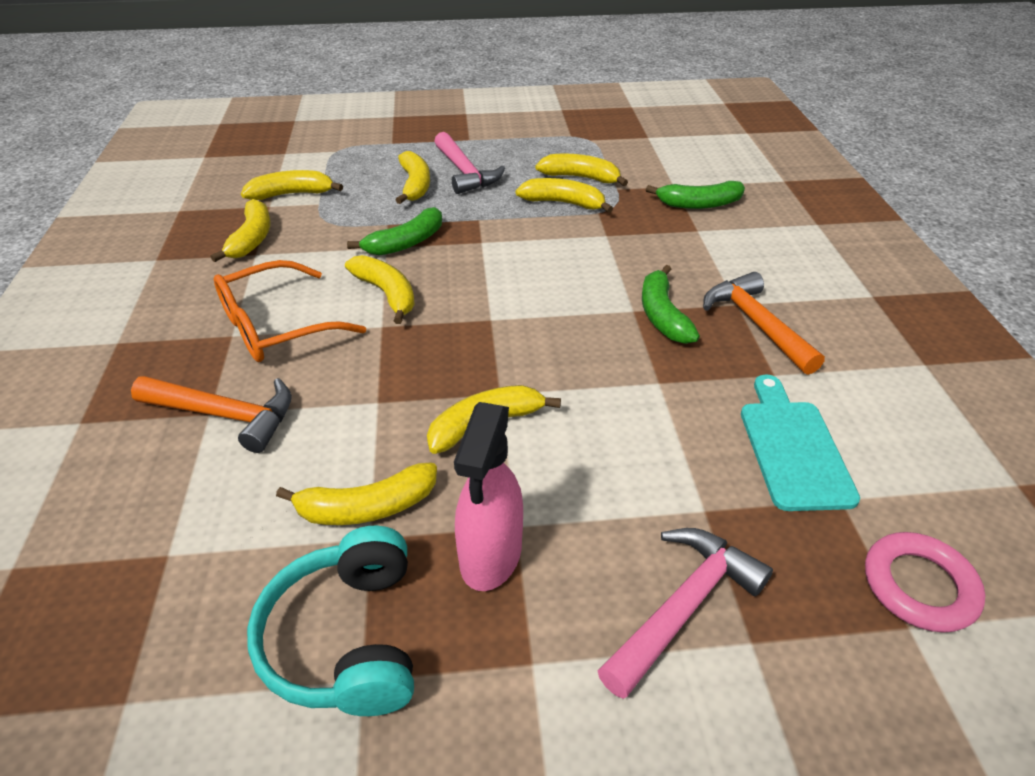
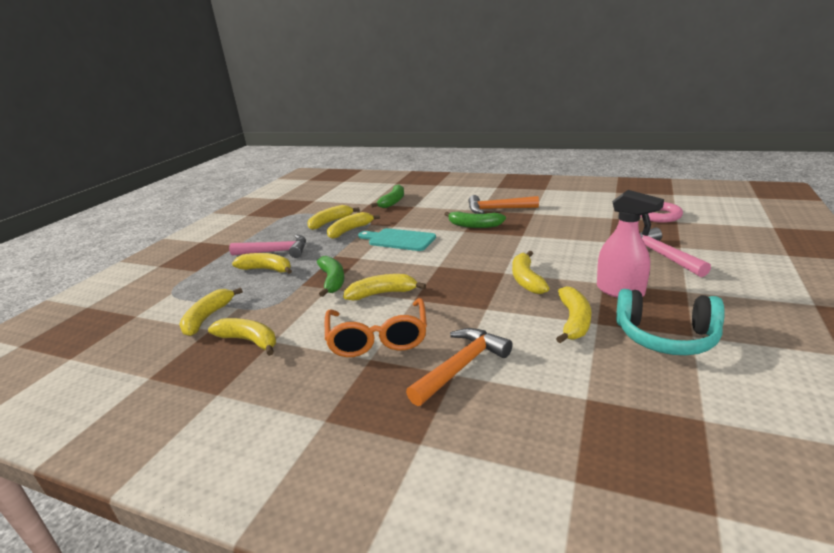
camera: 60 degrees left, 15 degrees down
turquoise cutting board [741,375,860,511] -> turquoise cutting board moved to [358,228,436,251]

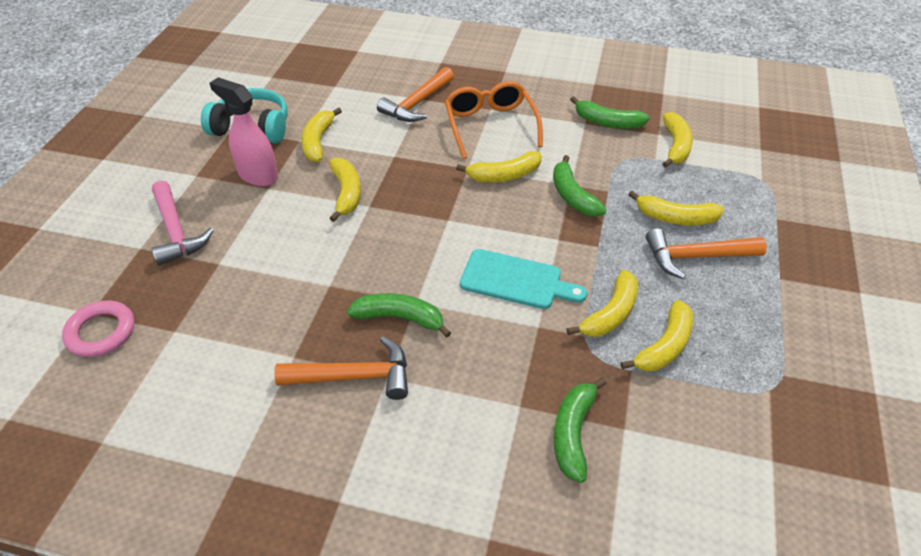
camera: 170 degrees right, 20 degrees up
yellow banana [208,318,276,356] -> green banana [570,96,650,129]
pink hammer [229,235,306,258] -> orange hammer [646,228,767,279]

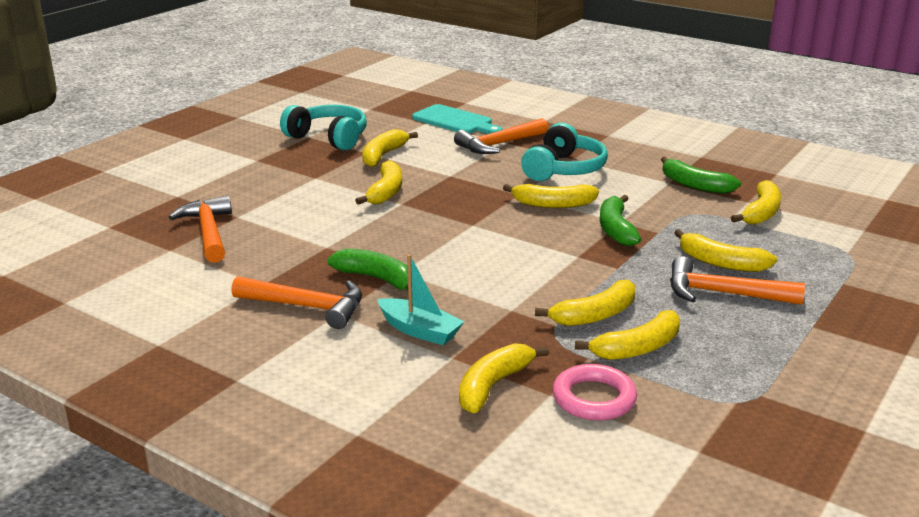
camera: 20 degrees right, 20 degrees down
pink ring [62,300,134,357] -> pink ring moved to [552,364,637,421]
pink hammer [152,181,214,266] -> none
pink spray bottle [210,77,278,186] -> none
orange glasses [445,81,543,159] -> turquoise headphones [521,123,608,181]
turquoise cutting board [460,249,587,309] -> turquoise cutting board moved to [412,104,503,134]
green banana [554,378,607,483] -> yellow banana [459,343,549,413]
none -> orange hammer [168,195,232,263]
none -> turquoise boat [377,254,464,345]

